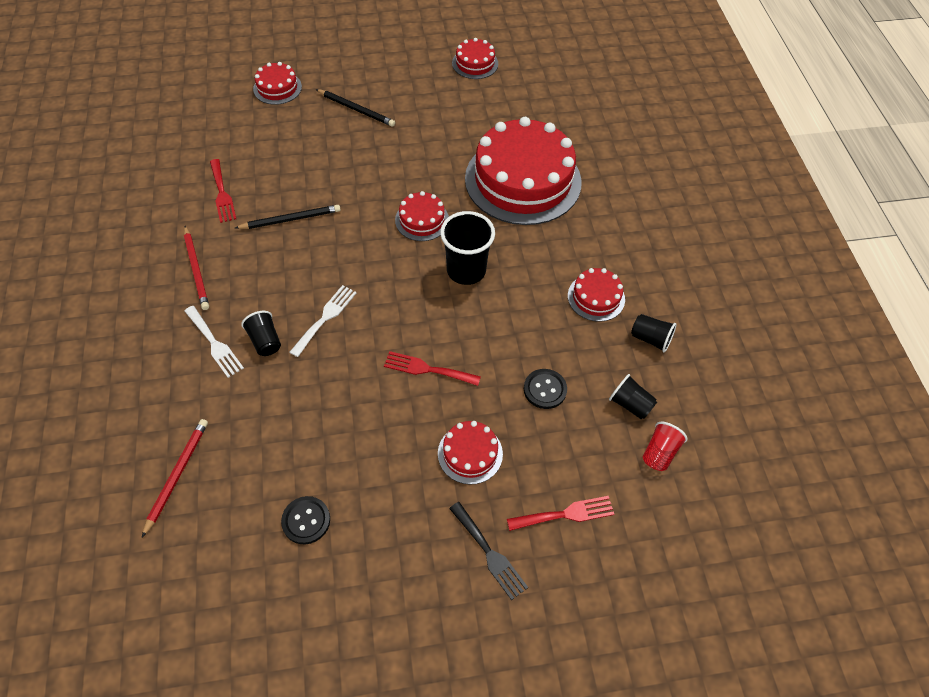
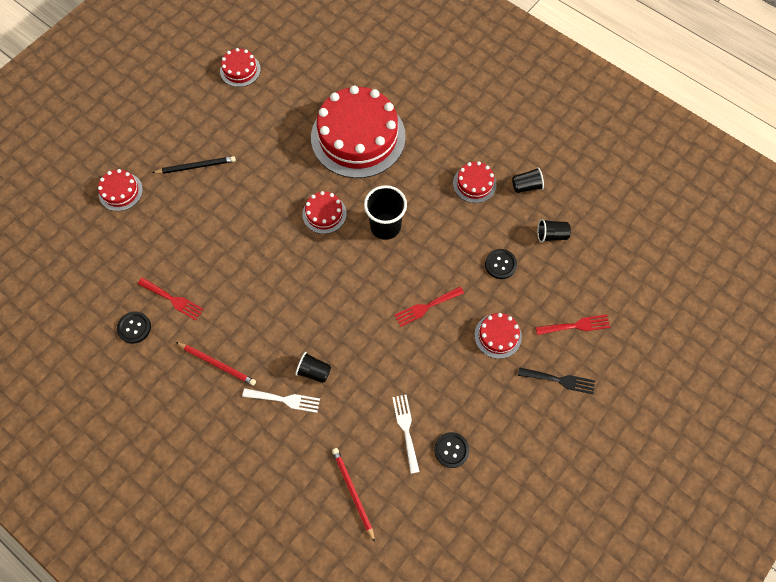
camera: 40 degrees left, 10 degrees up
black pencil [235,205,341,229] -> none
white fork [290,285,356,357] -> white fork moved to [392,395,420,474]
red fork [507,496,614,531] -> red fork turned 45 degrees clockwise [536,315,610,335]
red cup [643,422,688,471] -> none
none -> black button [117,311,151,344]

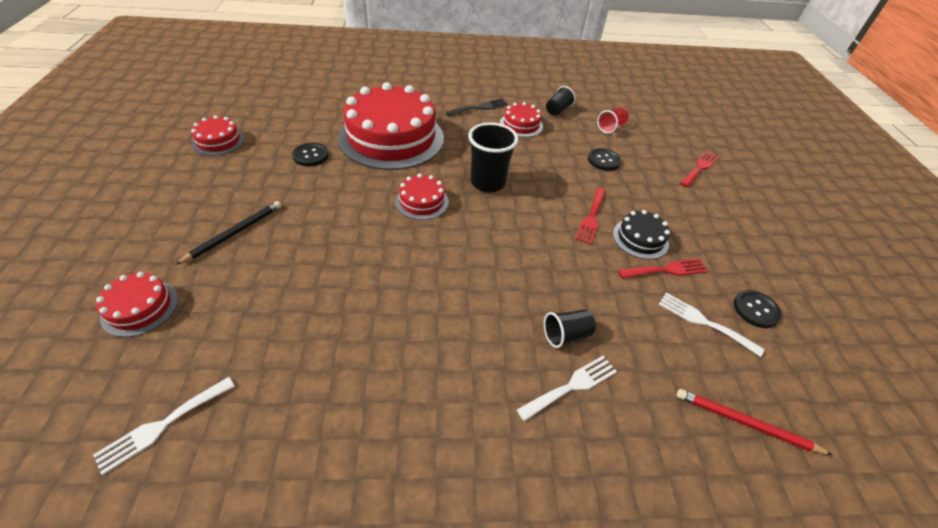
camera: 45 degrees left, 20 degrees down
black button [117,311,151,344] -> black button moved to [292,143,329,166]
red fork [138,277,204,320] -> red fork moved to [618,259,708,279]
red pencil [176,342,256,386] -> none
red cake [474,313,522,359] -> none
black fork [518,367,595,394] -> black fork moved to [446,98,508,116]
black cup [537,219,571,243] -> red cup [597,108,629,134]
none -> white fork [93,377,235,475]
none -> black cake [613,210,670,259]

